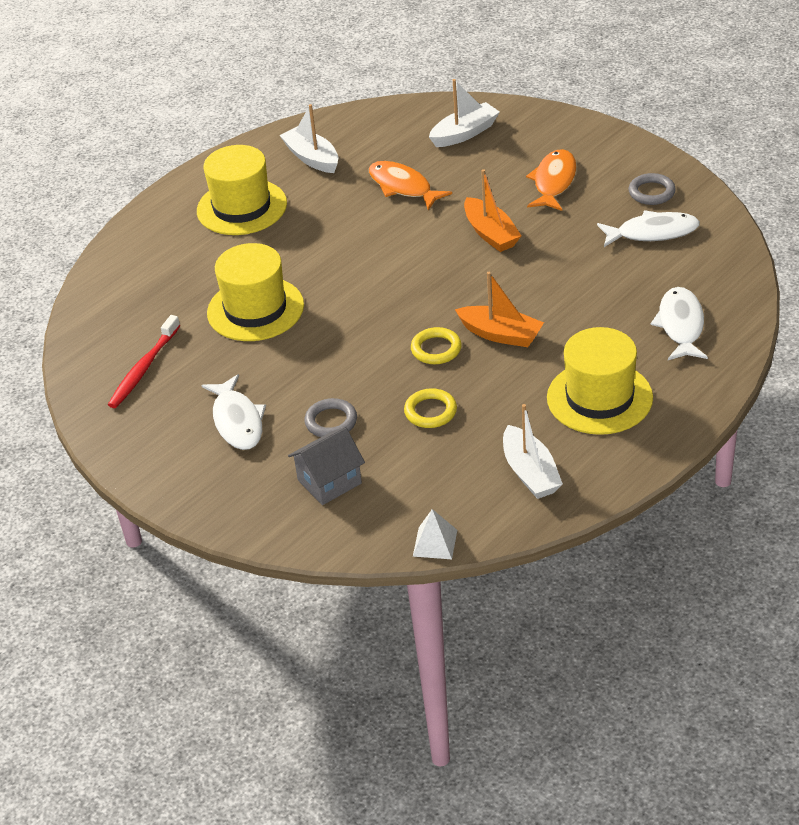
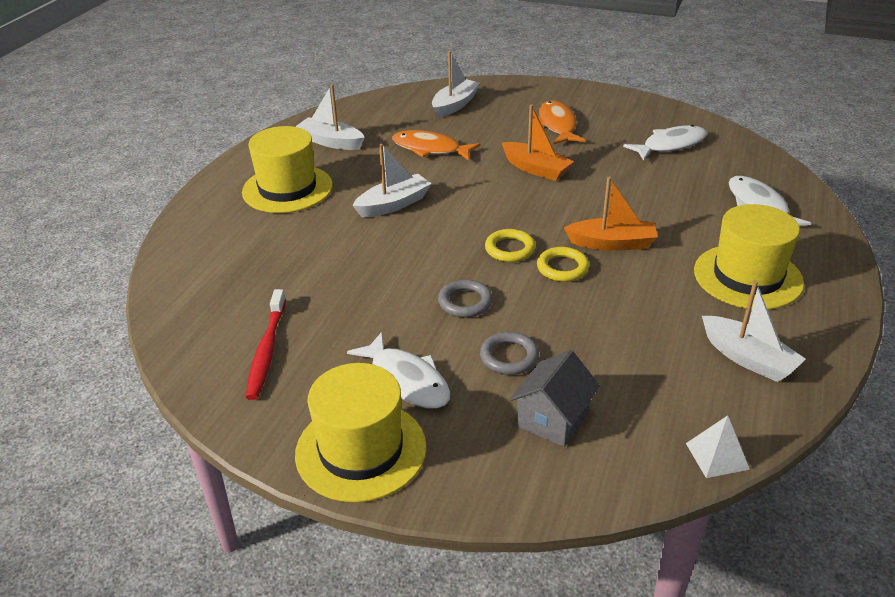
camera: 25 degrees left, 5 degrees down
yellow hat [207,243,304,341] -> yellow hat moved to [295,363,427,503]
yellow ring [404,388,457,428] -> yellow ring moved to [485,229,536,262]
grey ring [628,173,676,205] -> grey ring moved to [438,279,493,318]
none -> white boat [353,144,431,217]

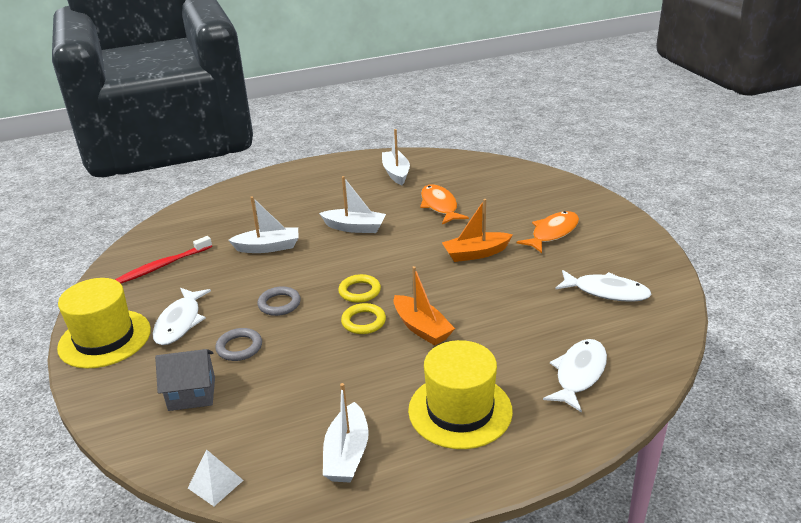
camera: 50 degrees right, 5 degrees down
yellow hat [242,126,333,213] -> none
white boat [432,51,480,118] -> white boat moved to [228,196,299,253]
orange boat [501,104,574,181] -> orange boat turned 75 degrees clockwise [442,199,513,262]

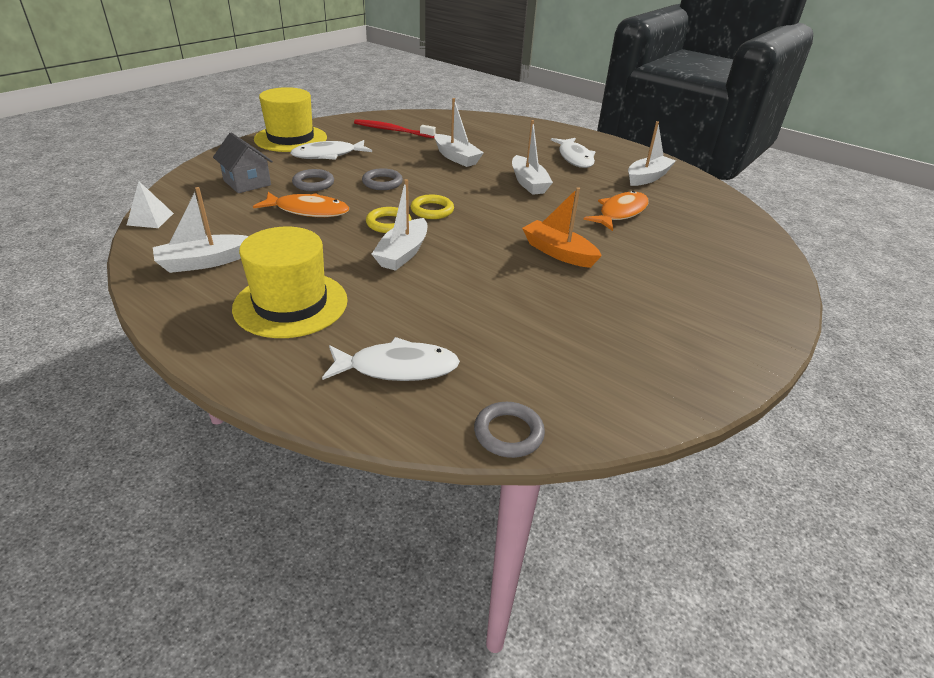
camera: 55 degrees right, 5 degrees up
orange boat [393,266,455,346] -> white boat [372,179,427,271]
orange fish [517,211,579,253] -> orange fish moved to [253,192,349,217]
white fish [555,270,652,302] -> white fish moved to [551,138,595,168]
none -> grey ring [474,402,545,458]

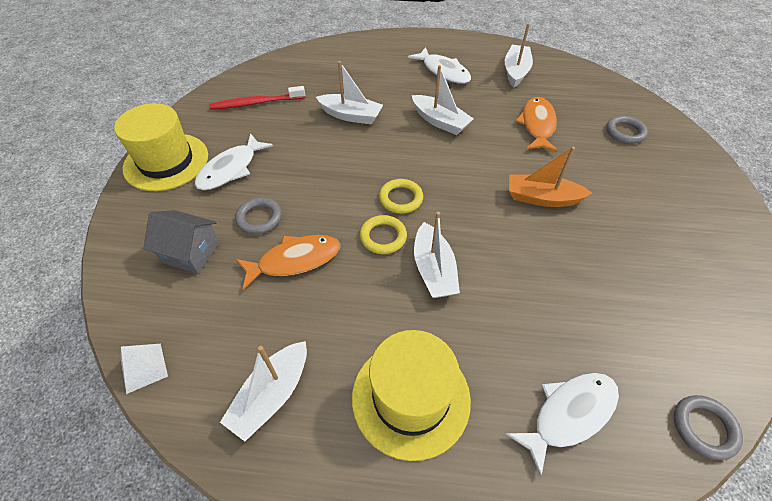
camera: 30 degrees left, 15 degrees up
grey ring [362,168,403,190] -> grey ring moved to [606,115,648,144]

